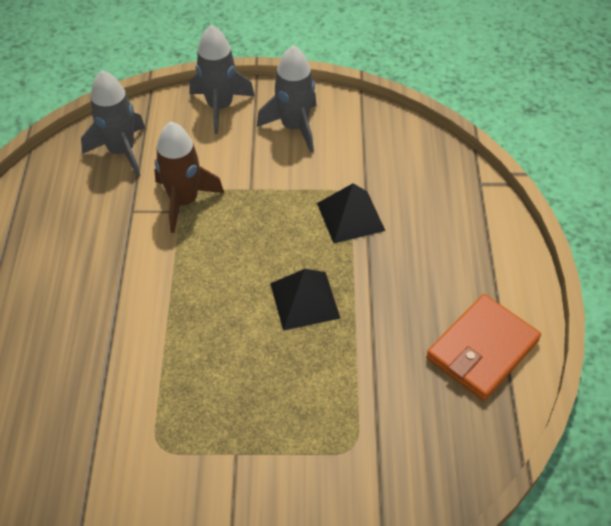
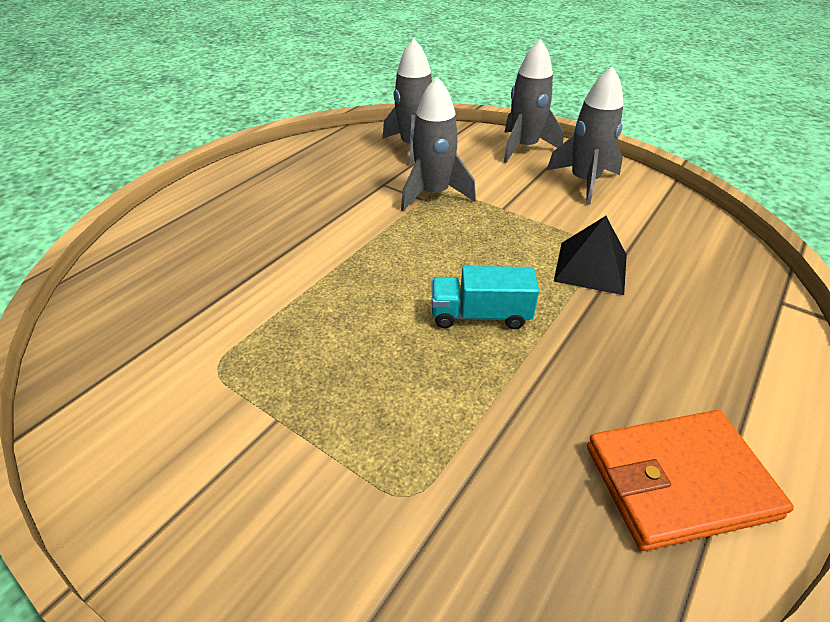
camera: 35 degrees right, 10 degrees down
brown rocket [154,121,224,233] -> grey rocket [401,77,476,211]
black pyramid [270,269,341,331] -> turquoise truck [432,266,539,329]

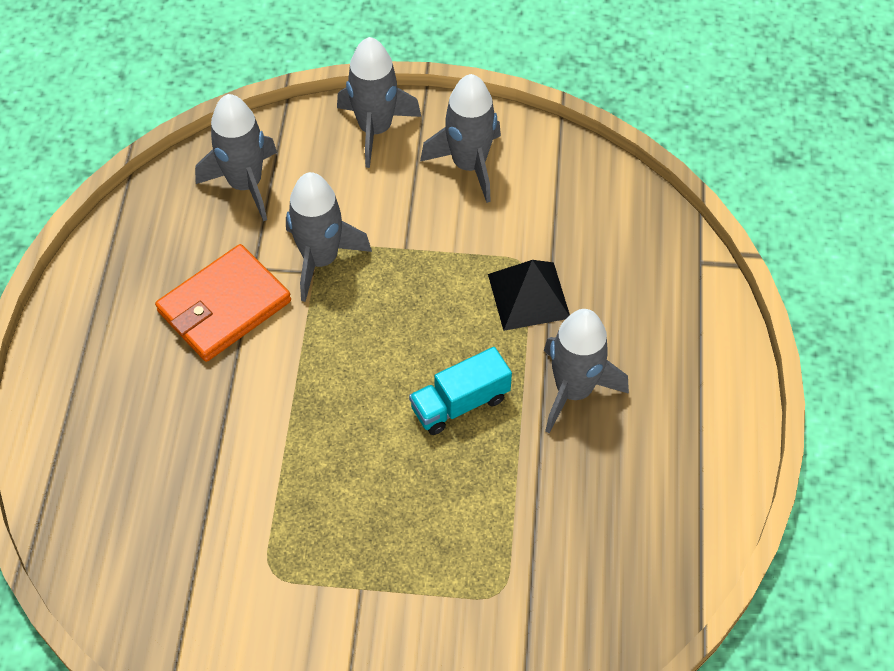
camera: 30 degrees left, 15 degrees up
orange wallet [587,410,794,551] -> orange wallet moved to [155,244,291,362]
none -> grey rocket [544,309,629,433]

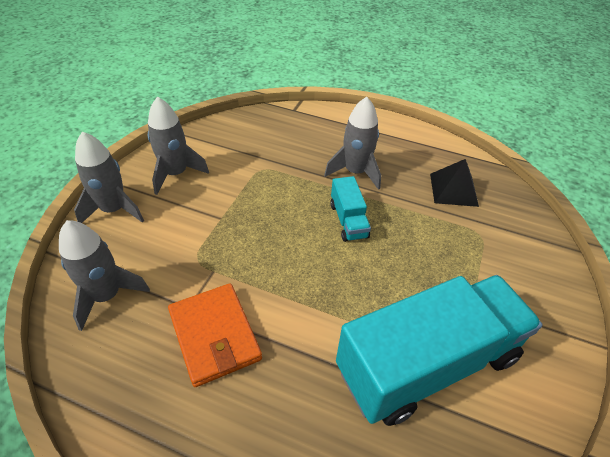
camera: 75 degrees left, 10 degrees down
grey rocket [286,172,372,302] -> none
black pyramid [488,260,570,331] -> black pyramid moved to [430,159,479,207]
none -> turquoise truck [336,275,543,426]

